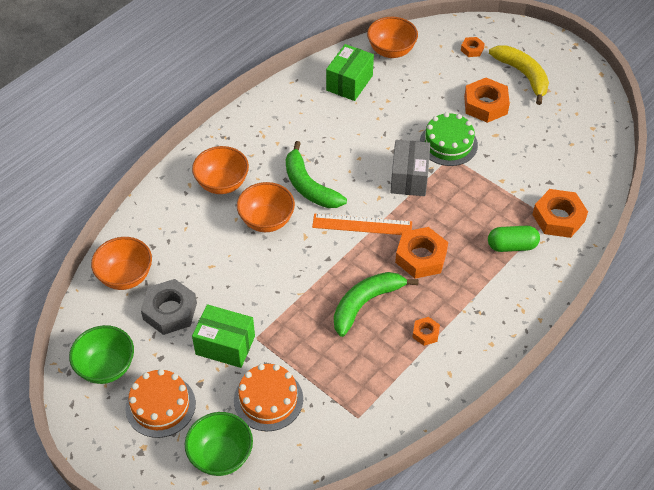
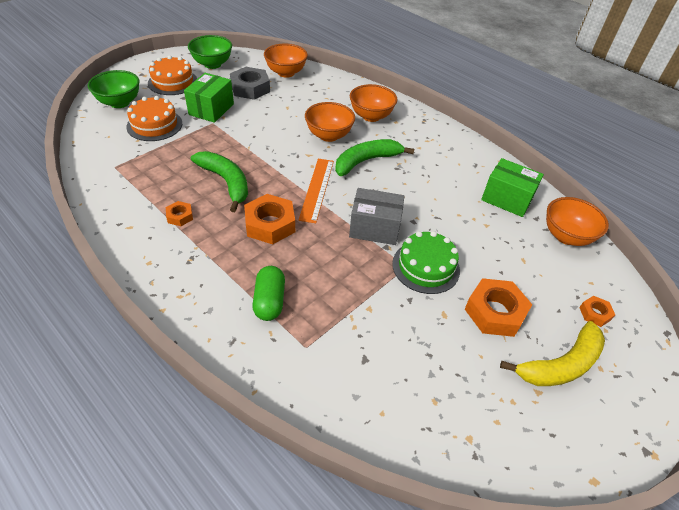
camera: 90 degrees right, 5 degrees down
orange nut [532,189,588,238] -> none

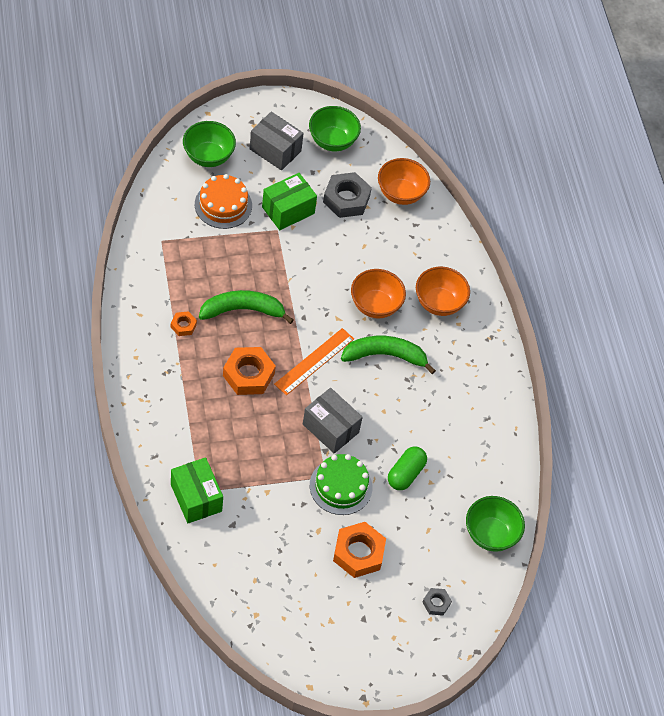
camera: 30 degrees right, 10 degrees up
orange cake [148,55,197,95] -> grey box [250,112,304,170]
green banana [191,151,248,212] -> green banana turned 90 degrees counterclockwise [199,290,294,324]
green capsule [252,266,285,321] -> green capsule moved to [388,447,427,490]
green box [481,158,544,217] -> green box moved to [171,457,223,523]
yellow banana [500,321,605,386] -> none
orange bowl [546,197,609,246] -> green bowl [466,496,525,552]
orange nut [579,296,615,327] -> grey nut [422,588,452,616]

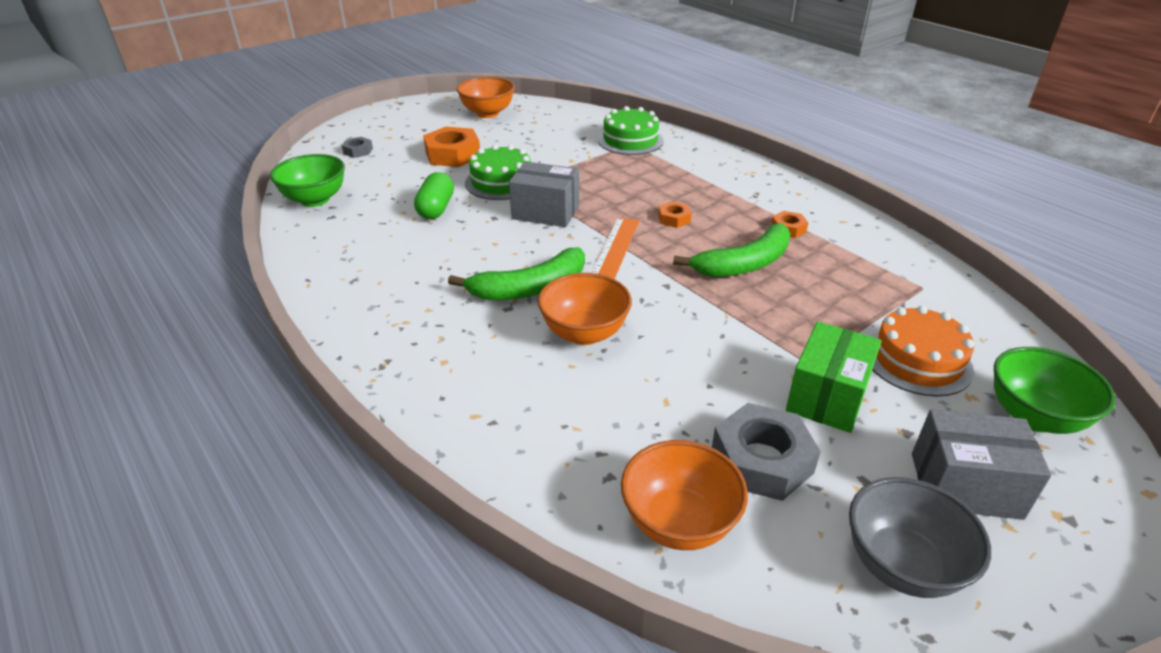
camera: 160 degrees right, 20 degrees down
green box [171,457,223,523] -> green cake [598,106,664,155]
orange nut [223,347,276,395] -> orange nut [658,201,691,228], size x0.51
green bowl [309,106,361,151] -> grey bowl [849,477,991,598]
orange bowl [416,267,470,316] -> orange bowl moved to [457,77,515,118]

